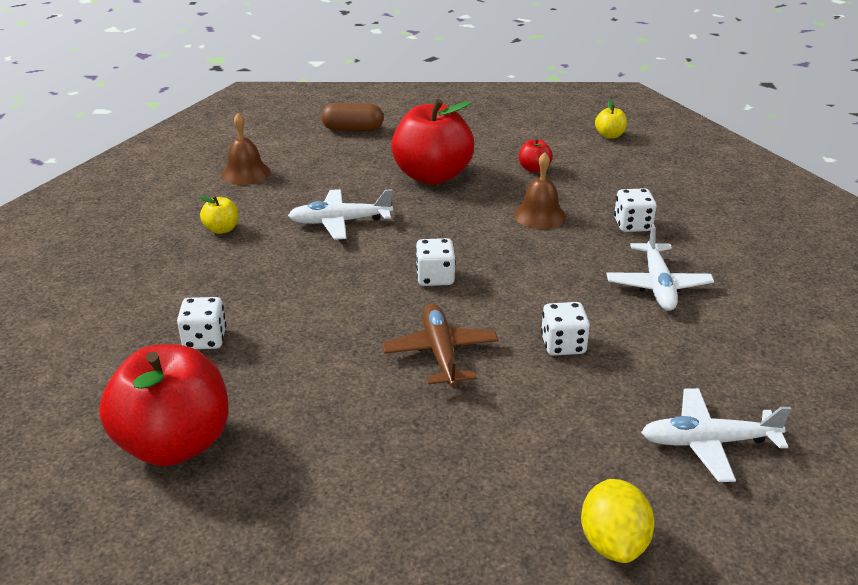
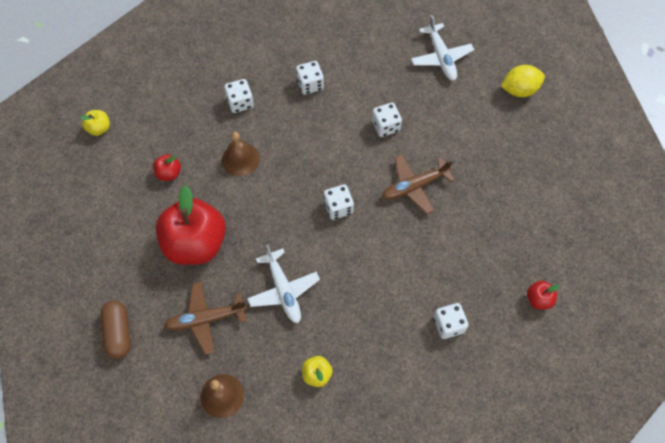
camera: 105 degrees left, 30 degrees up
red apple [99,344,229,466] -> red apple [527,280,559,310], size x0.42
white plane [607,224,714,311] -> white dice [296,61,324,95]
none -> brown plane [164,282,247,355]

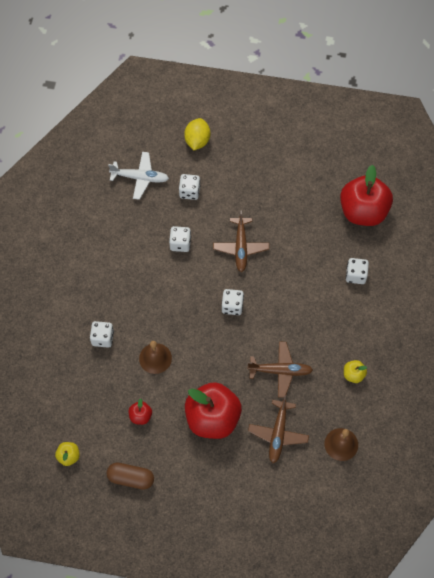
camera: 65 degrees left, 0 degrees up
brown capsule [100,301,131,359] -> brown capsule moved to [107,463,154,490]
white plane [247,245,320,323] -> brown plane [247,341,313,398]
white dice [296,61,324,95] -> white dice moved to [179,174,200,200]
red apple [527,280,559,310] -> red apple [340,165,393,226], size x2.37

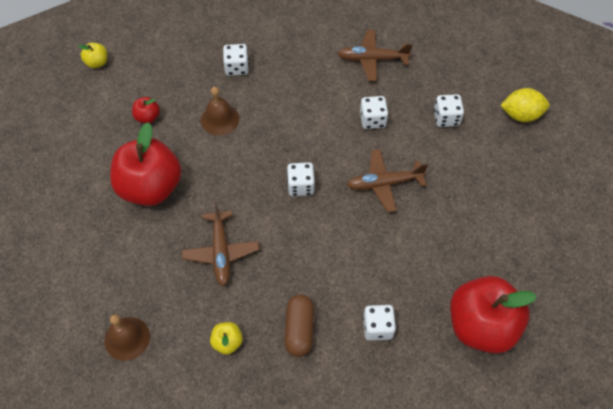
camera: 80 degrees right, 5 degrees down
brown capsule [107,463,154,490] -> brown capsule moved to [285,294,314,357]
white plane [108,152,169,200] -> none
brown plane [248,395,309,463] -> brown plane moved to [337,30,412,81]

